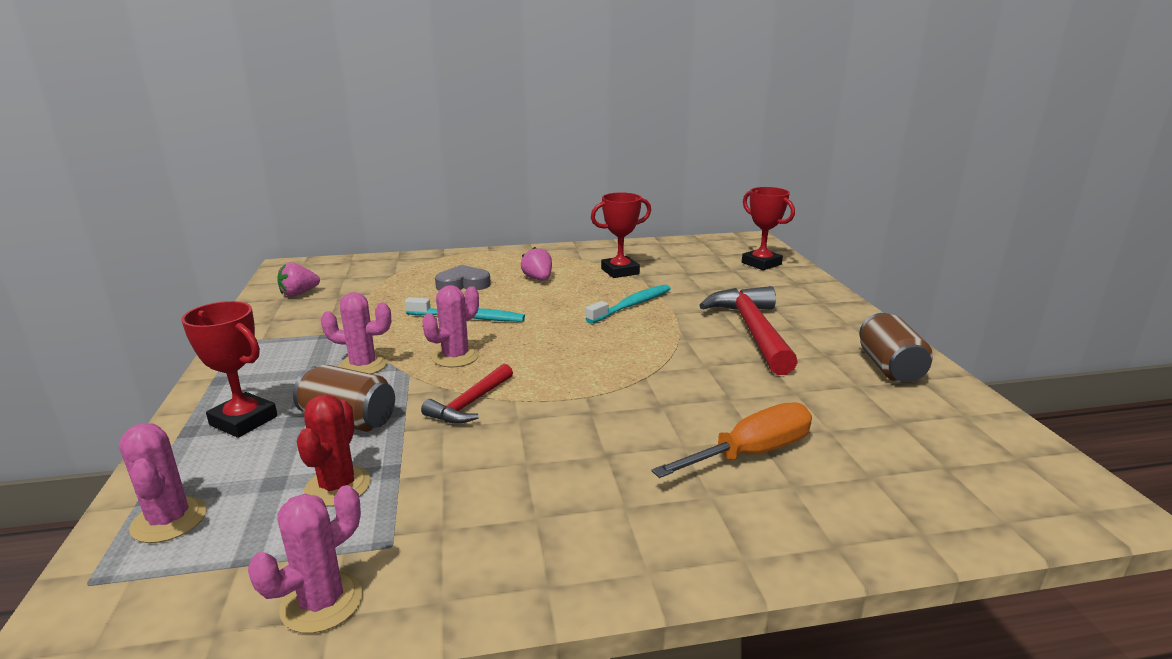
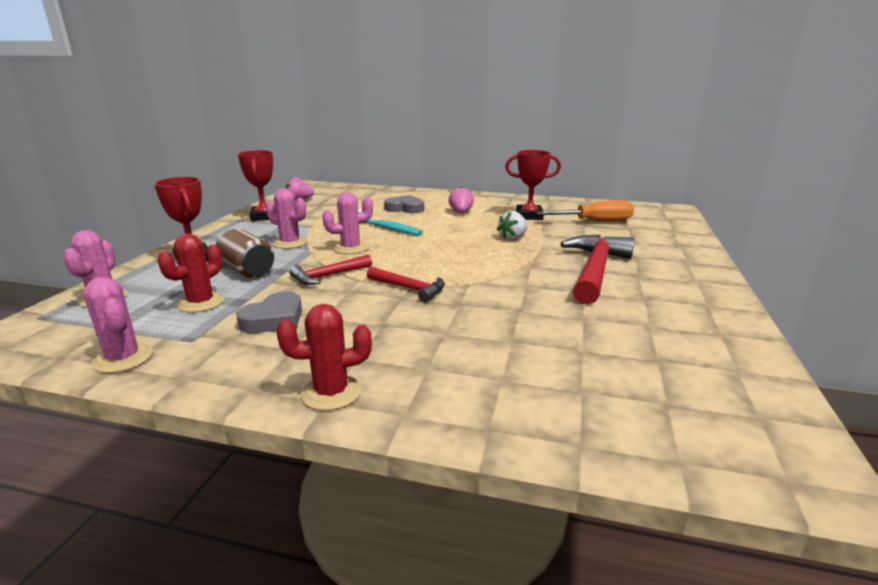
camera: 25 degrees right, 0 degrees up
pink cactus [248,485,363,633] -> pink cactus turned 75 degrees clockwise [84,277,153,373]
turquoise toothbrush [586,284,671,324] -> white strawberry [497,211,528,240]
orange screwdriver [651,402,812,478] -> orange screwdriver moved to [536,200,634,221]
red trophy [742,187,795,270] -> red trophy moved to [238,150,273,221]
brown can [859,313,933,383] -> none
none -> grey heart [236,291,302,333]
none -> red cactus [276,304,372,411]
none -> red hammer [367,267,445,303]

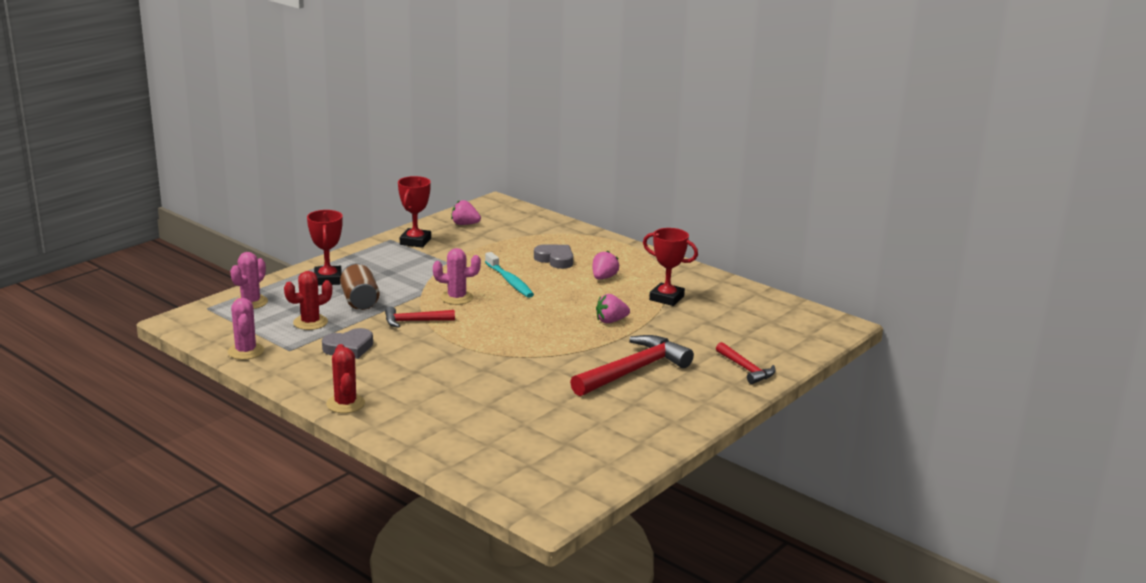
camera: 25 degrees right, 0 degrees up
pink cactus [266,188,307,249] -> none
red cactus [276,304,372,411] -> red cactus turned 60 degrees clockwise [326,344,365,413]
red hammer [367,267,445,303] -> red hammer moved to [716,342,776,384]
white strawberry [497,211,528,240] -> pink strawberry [596,294,630,323]
orange screwdriver [536,200,634,221] -> none

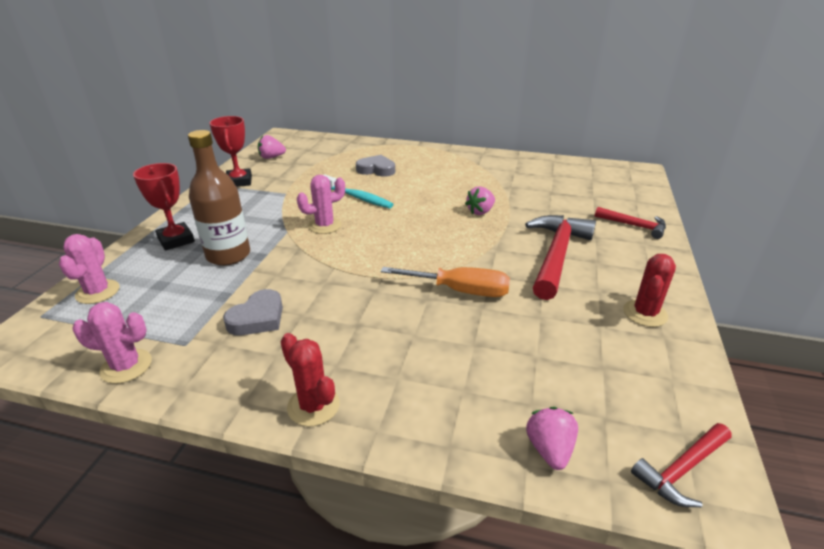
camera: 25 degrees left, 10 degrees up
pink cactus [228,298,264,360] -> pink cactus turned 45 degrees counterclockwise [72,302,152,384]
red cactus [284,271,332,330] -> red cactus moved to [623,254,676,327]
brown can [340,263,379,310] -> brown bottle [188,130,250,266]
red hammer [385,306,455,328] -> red hammer moved to [631,423,732,507]
pink strawberry [593,250,619,280] -> pink strawberry moved to [526,407,578,470]
red trophy [643,228,698,306] -> none
none -> orange screwdriver [381,267,510,297]

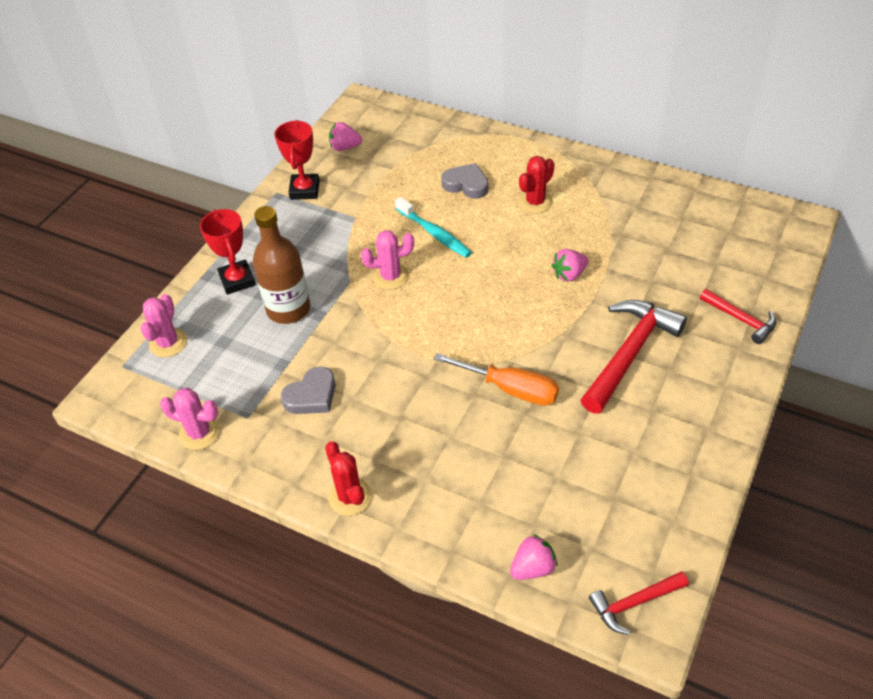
camera: 15 degrees right, 15 degrees up
pink strawberry [526,407,578,470] -> pink strawberry turned 45 degrees clockwise [510,534,557,580]
red cactus [623,254,676,327] -> red cactus moved to [519,156,555,214]

